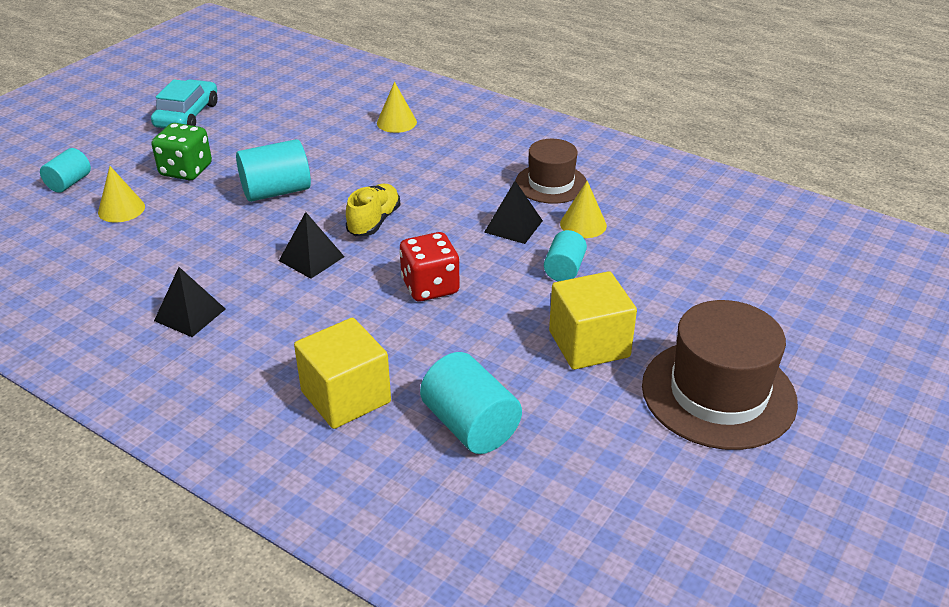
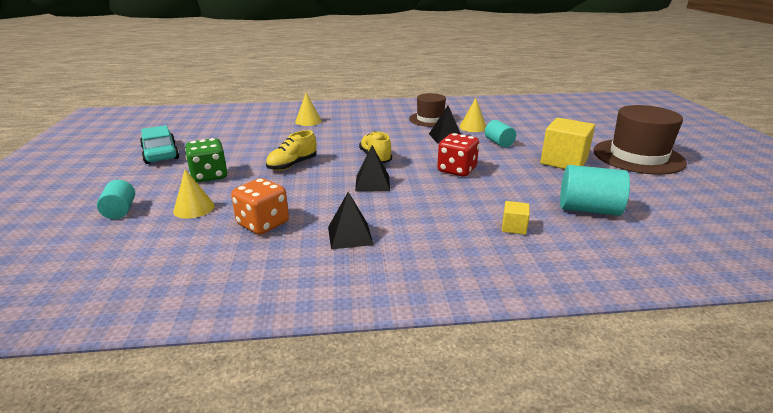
camera: 40 degrees left, 10 degrees down
turquoise cylinder [236,139,311,202] -> yellow shoe [266,130,317,171]
yellow cube [294,318,391,429] -> yellow cube [502,201,530,235], size x0.48
none -> orange dice [231,178,289,235]

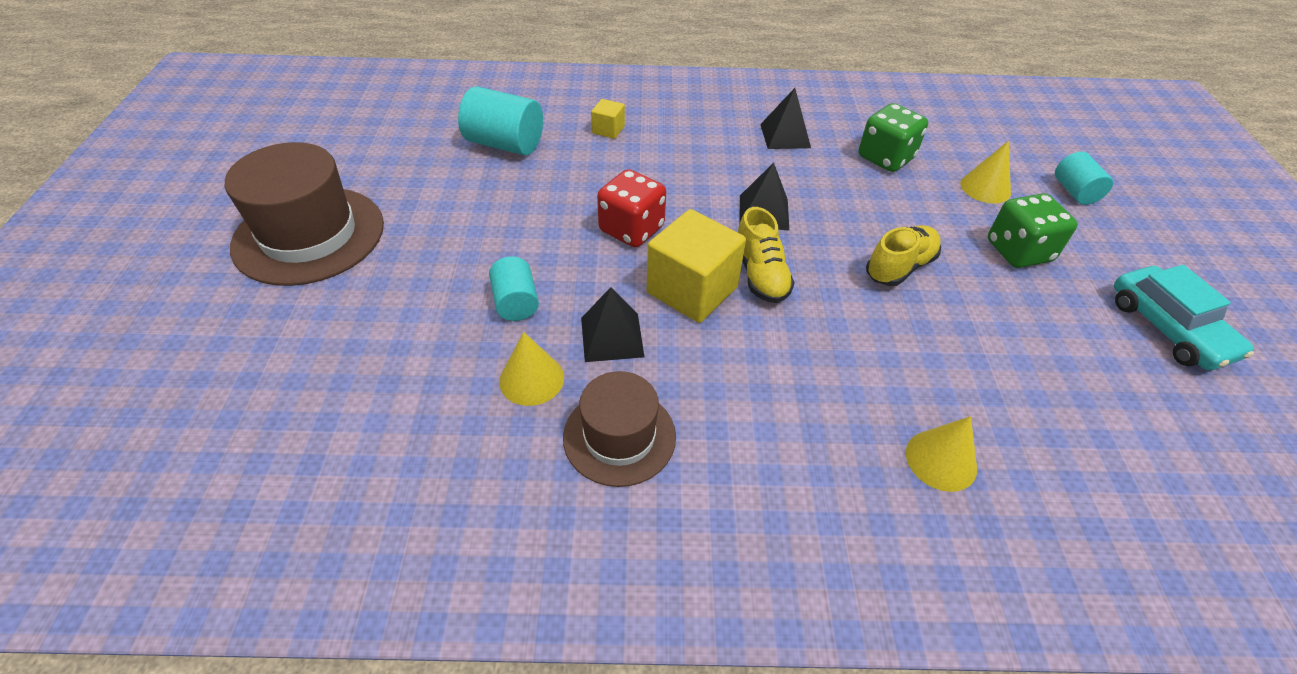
camera: 175 degrees left, 20 degrees up
orange dice [231,178,289,235] -> green dice [859,103,928,172]
yellow cube [540,118,595,169] -> yellow cube moved to [647,209,746,323]

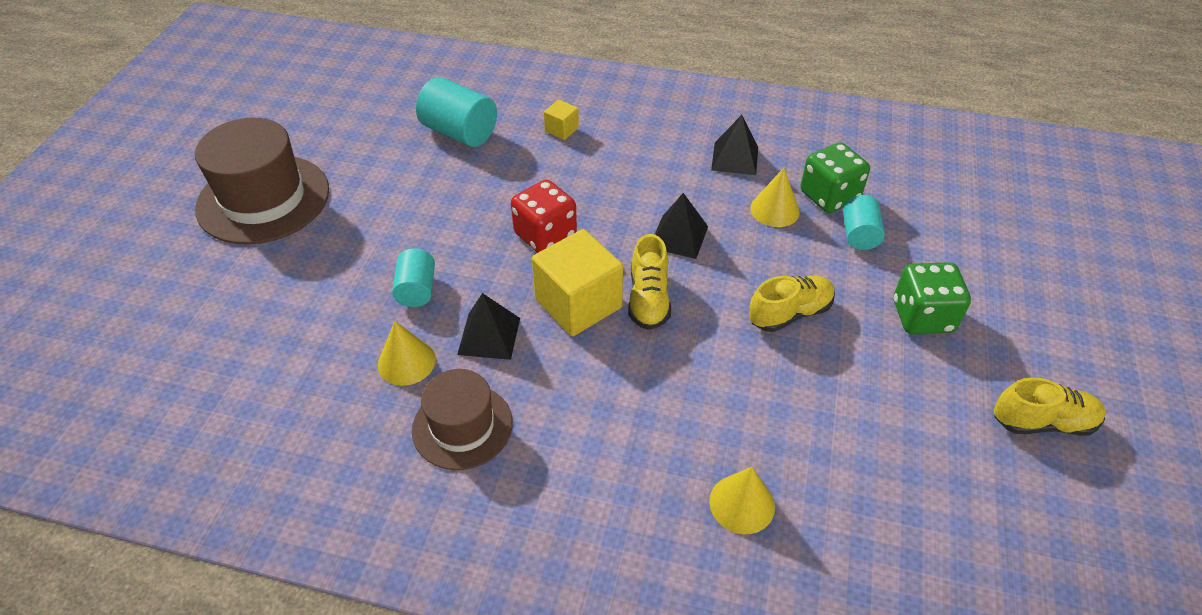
camera: 15 degrees right, 0 degrees up
yellow cone [961,141,1011,204] -> yellow cone moved to [750,168,800,227]
turquoise cylinder [1055,152,1113,205] -> turquoise cylinder moved to [843,195,885,250]
turquoise car [1114,265,1254,370] -> yellow shoe [994,377,1106,436]

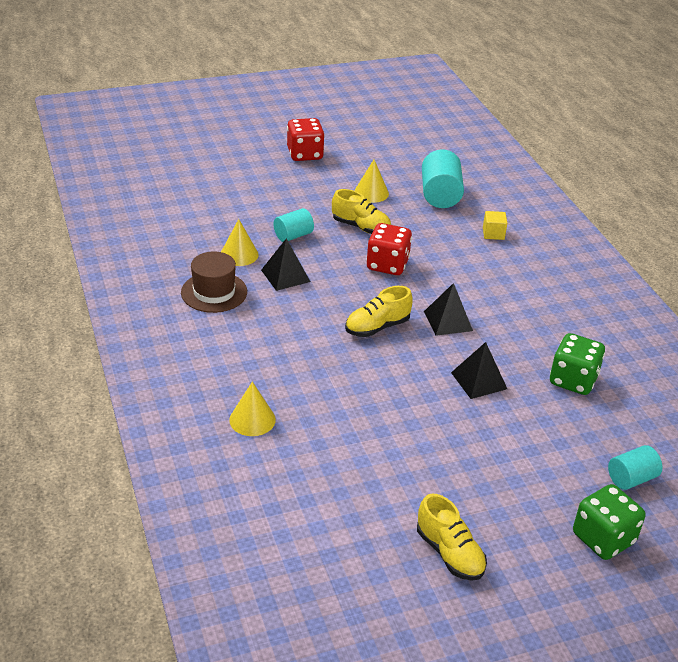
camera: 55 degrees right, 10 degrees down
brown hat [195,117,329,245] -> red dice [287,118,325,161]
yellow cube [532,229,623,336] -> none
black pyramid [711,115,758,175] -> black pyramid moved to [451,342,507,399]
yellow shoe [749,275,835,332] -> yellow shoe moved to [332,189,391,234]
yellow cone [750,168,800,227] -> yellow cone moved to [354,160,389,203]
turquoise cylinder [843,195,885,250] -> turquoise cylinder moved to [608,445,663,490]
green dice [894,262,971,334] -> green dice moved to [573,484,645,560]

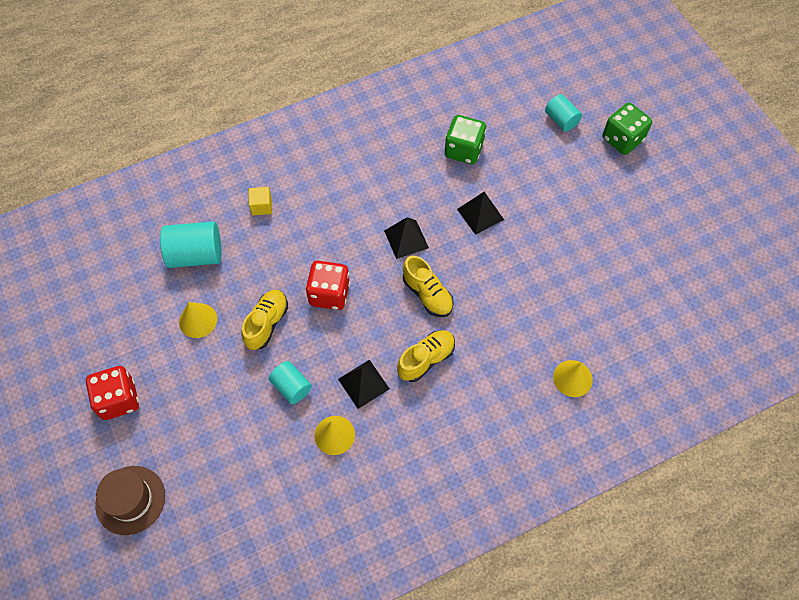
camera: 95 degrees left, 25 degrees up
brown hat [181,251,247,313] -> brown hat moved to [95,466,165,535]
yellow shoe [417,494,487,581] -> yellow shoe moved to [397,330,455,382]

